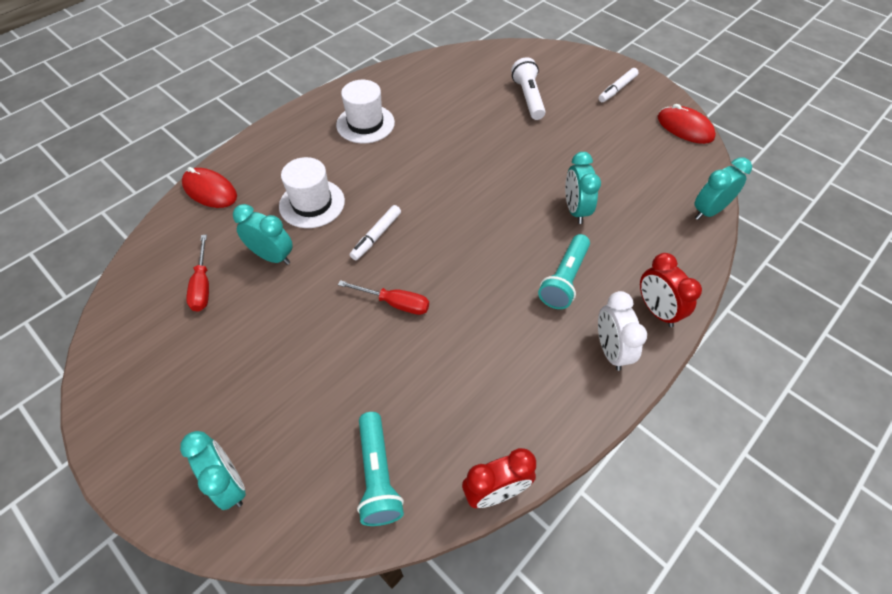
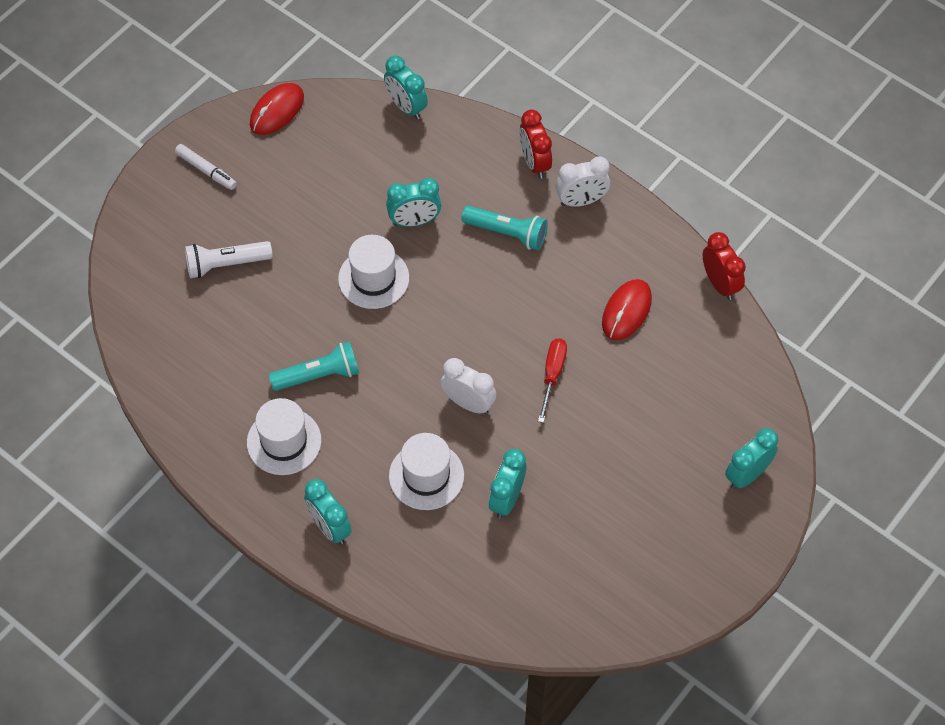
camera: 95 degrees left, 5 degrees up
red mouse [182,167,237,208] -> red mouse moved to [602,279,652,340]
red screwdriver [186,234,209,312] -> none
white marker [350,205,401,260] -> white clock [440,358,497,414]
turquoise flashlight [357,412,404,526] -> turquoise flashlight moved to [269,341,359,391]
red clock [640,253,702,327] -> red clock turned 105 degrees clockwise [519,110,552,179]
none -> turquoise clock [304,479,352,545]
none -> white hat [338,235,409,309]

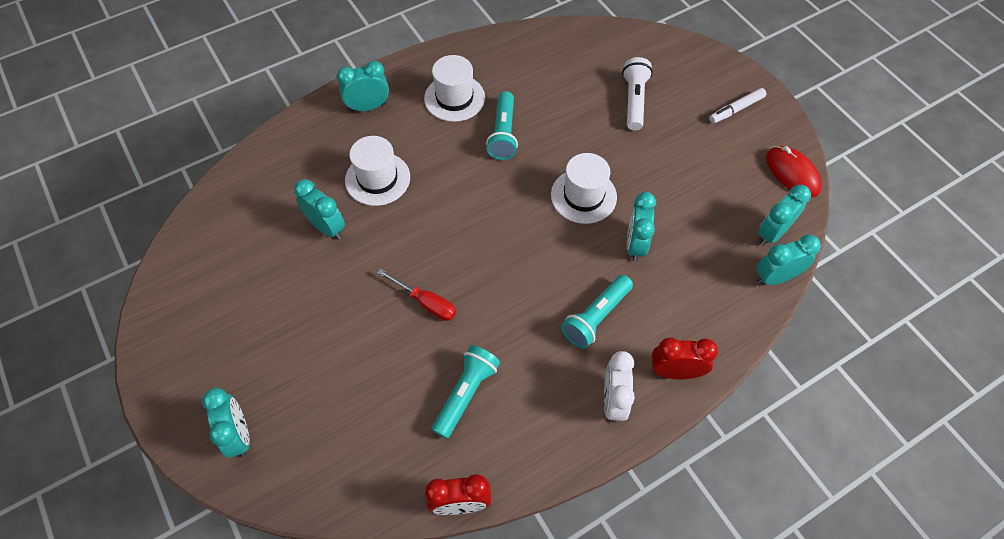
camera: 110 degrees right, 0 degrees up
white clock [440,358,497,414] -> none
red mouse [602,279,652,340] -> turquoise flashlight [432,345,500,439]
none -> turquoise clock [758,185,811,246]

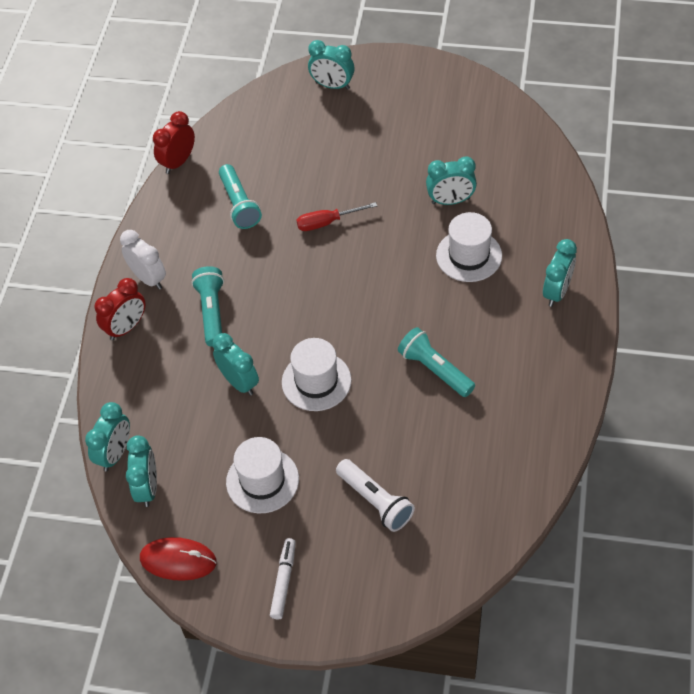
camera: 135 degrees right, 5 degrees down
white hat [424,55,485,122] -> white hat moved to [226,437,299,513]

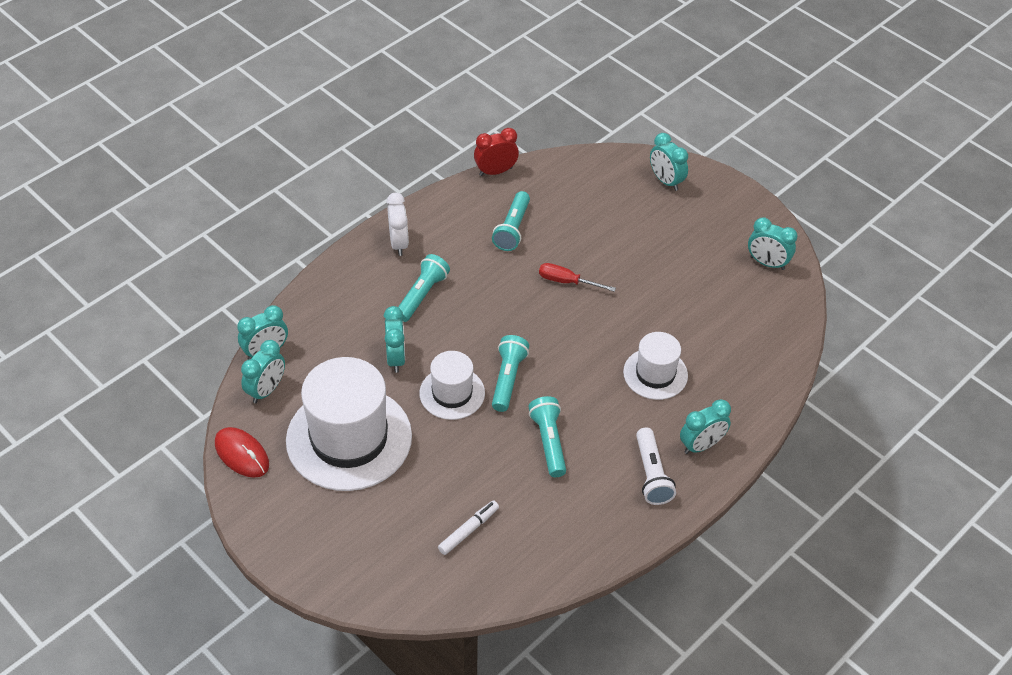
camera: 30 degrees right, 5 degrees down
red clock [95,278,146,340] -> none
white hat [226,437,299,513] -> white hat [286,357,412,491], size x1.86
white marker [270,538,296,619] -> white marker moved to [438,500,499,555]
white flashlight [336,459,415,532] -> white flashlight moved to [636,427,676,505]
turquoise clock [426,156,477,205] -> turquoise clock moved to [748,217,798,270]
none -> turquoise flashlight [492,335,529,412]

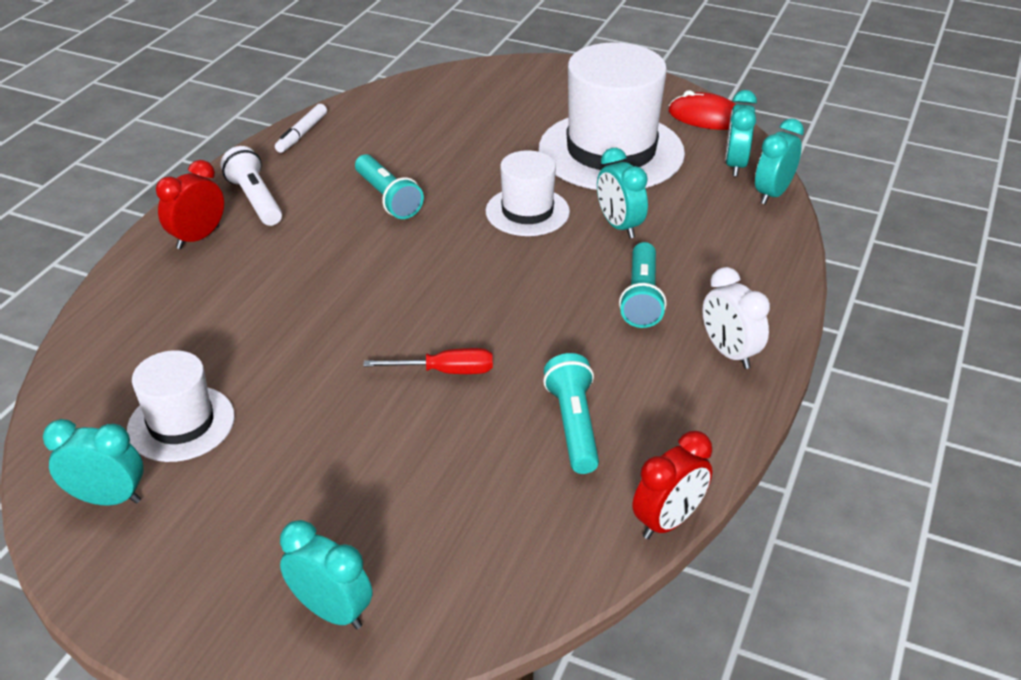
camera: 160 degrees right, 10 degrees down
white marker [438,500,499,555] -> white marker moved to [275,104,327,153]
turquoise flashlight [492,335,529,412] -> none
white hat [623,332,688,400] -> white hat moved to [127,350,235,462]
turquoise clock [680,399,731,454] -> red clock [156,160,224,249]

